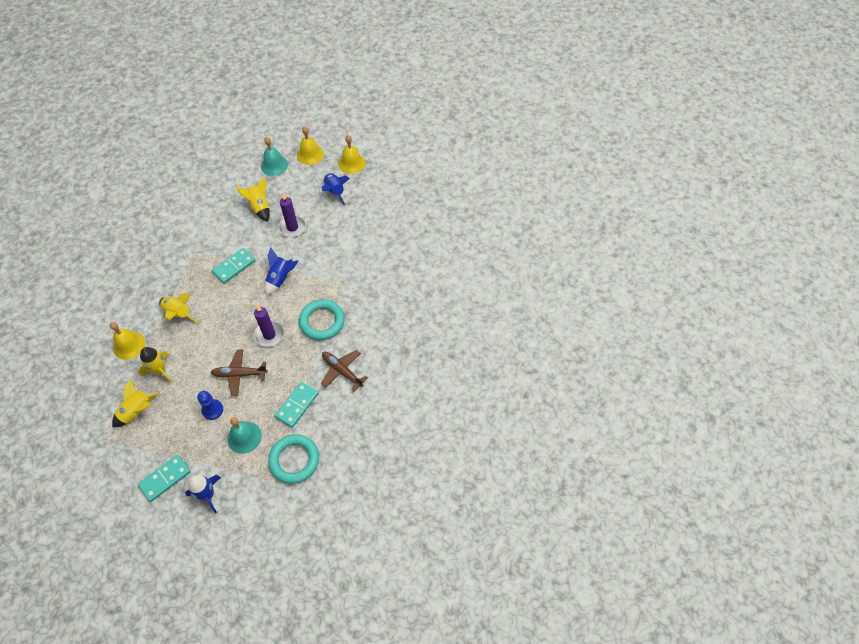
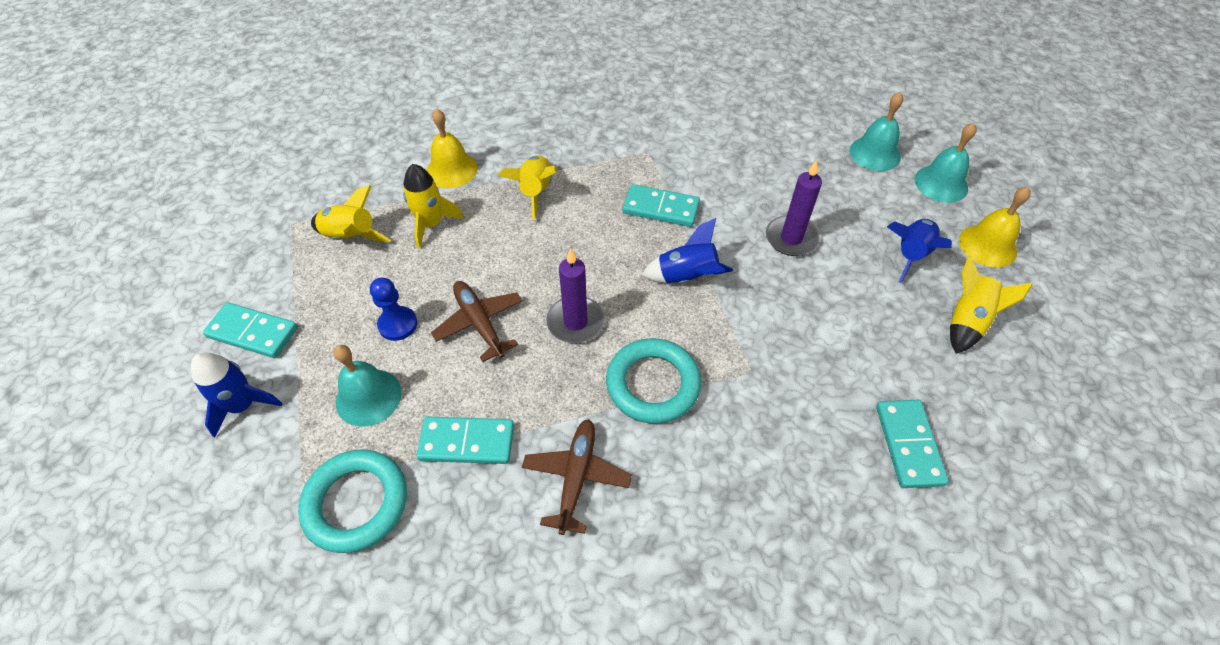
camera: 60 degrees right, 5 degrees down
yellow rocket [236,176,270,222] -> yellow rocket moved to [950,255,1033,354]
yellow bell [297,126,324,165] -> turquoise bell [915,123,977,203]
none -> turquoise domino [876,400,949,488]

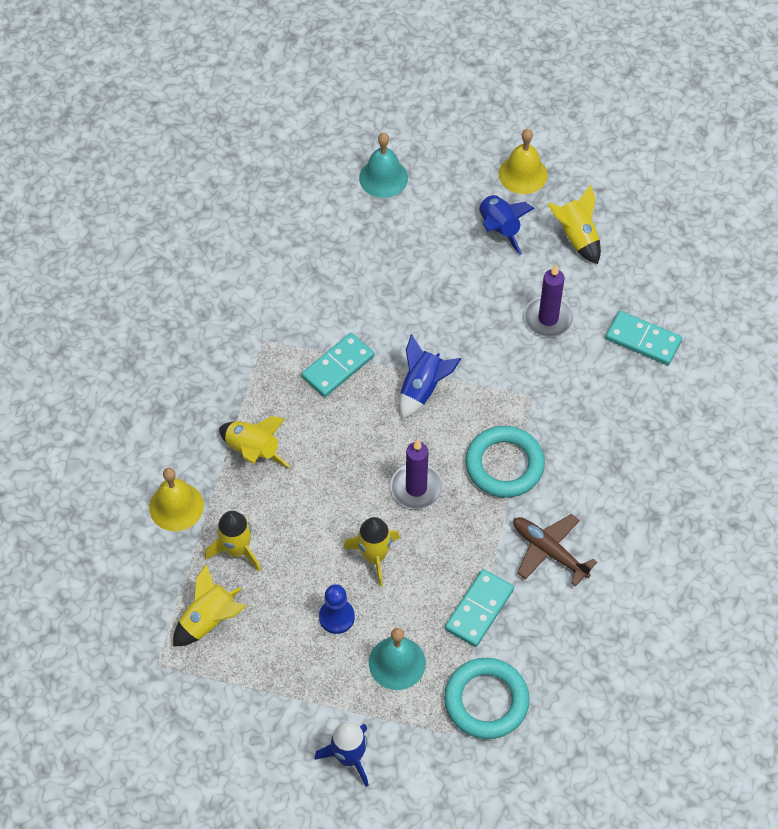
camera: 60 degrees left, 5 degrees up
turquoise domino [203,302,298,358] -> none
brown plane [431,281,522,362] -> yellow rocket [343,517,400,586]
purple candle [766,160,822,256] -> purple candle moved to [524,265,573,337]
turquoise bell [915,123,977,203] -> none

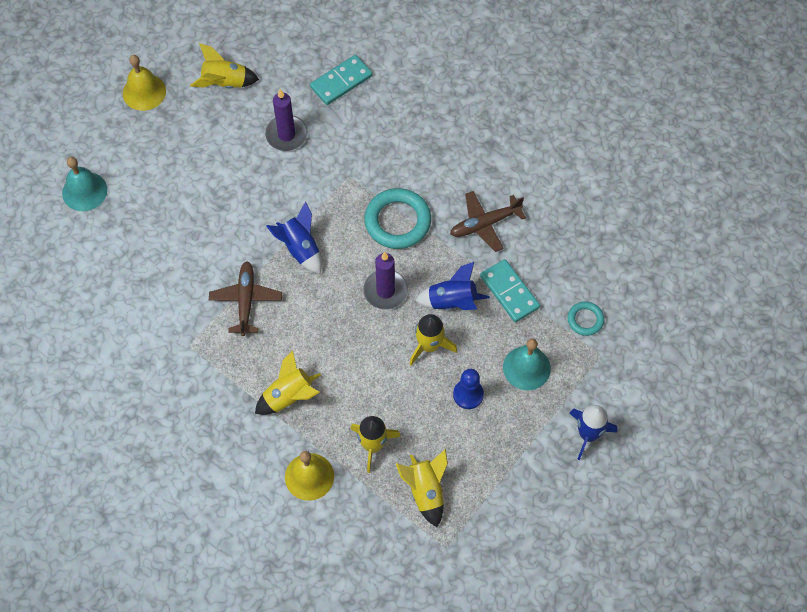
camera: 65 degrees left, 5 degrees up
turquoise domino [301,333,374,397] -> brown plane [209,261,282,336]
turquoise ring [444,658,530,739] -> turquoise ring [567,302,604,336], size x0.53
blue rocket [479,194,534,255] -> blue rocket moved to [415,262,490,310]

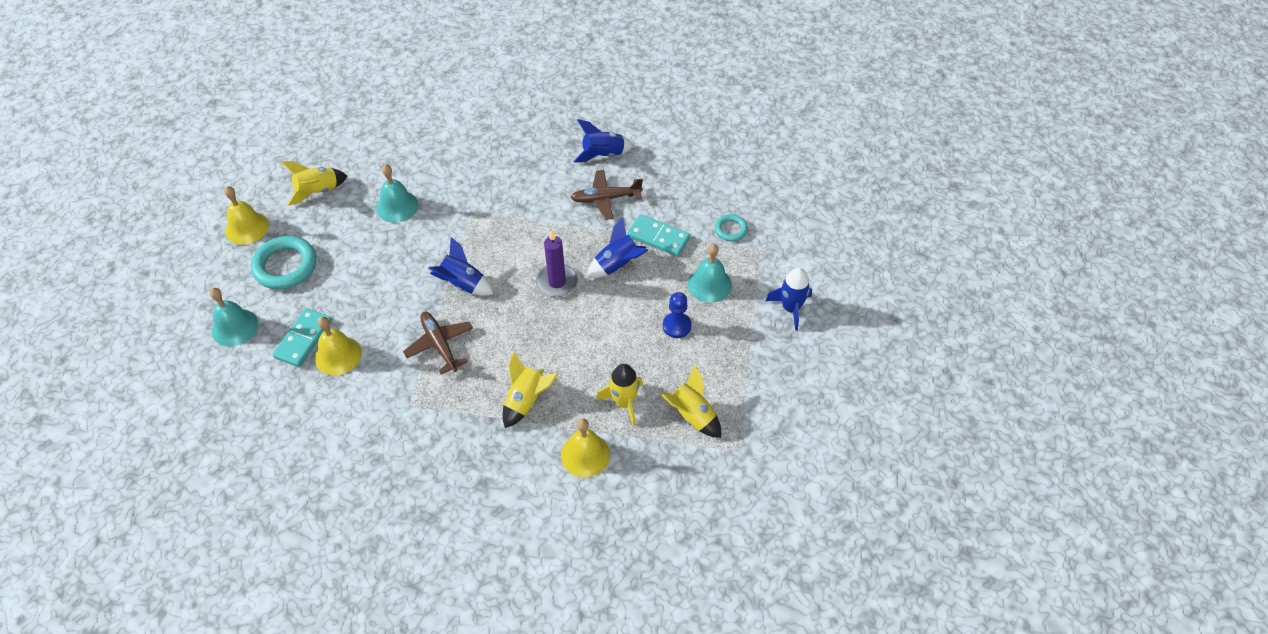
camera: 30 degrees left, 10 degrees down
purple candle [265,89,308,151] -> turquoise bell [376,164,418,223]
turquoise domino [310,55,372,105] -> turquoise domino moved to [272,308,332,367]
turquoise ring [364,188,431,249] -> turquoise ring moved to [251,236,316,289]
yellow rocket [410,314,457,365] -> none
brown plane [450,191,526,252] -> brown plane turned 45 degrees clockwise [570,170,643,220]
none -> yellow bell [315,317,362,376]
none -> blue rocket [573,119,634,163]

